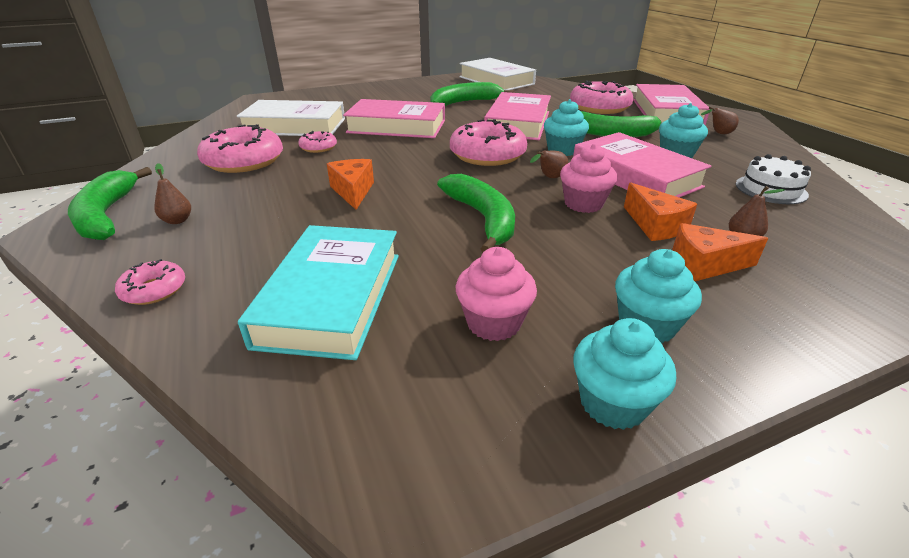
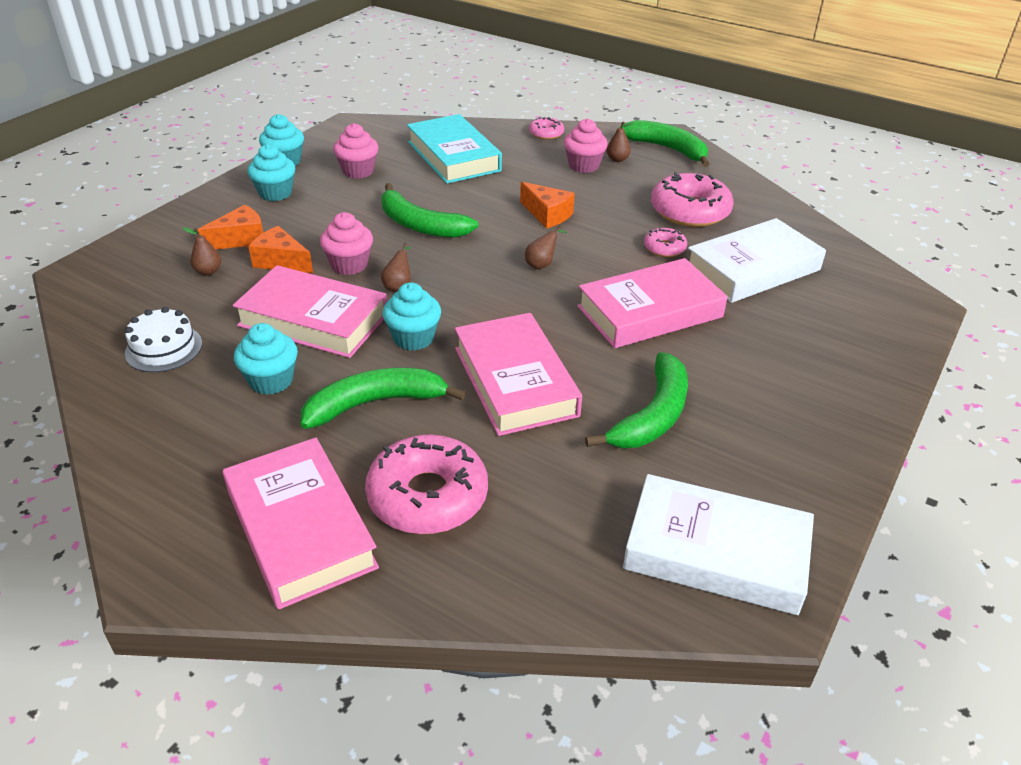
camera: 145 degrees right, 5 degrees up
pink donut [450,119,527,166] -> none
brown pear [701,107,739,134] -> brown pear moved to [525,226,567,269]
none -> pink cupcake [564,118,608,173]

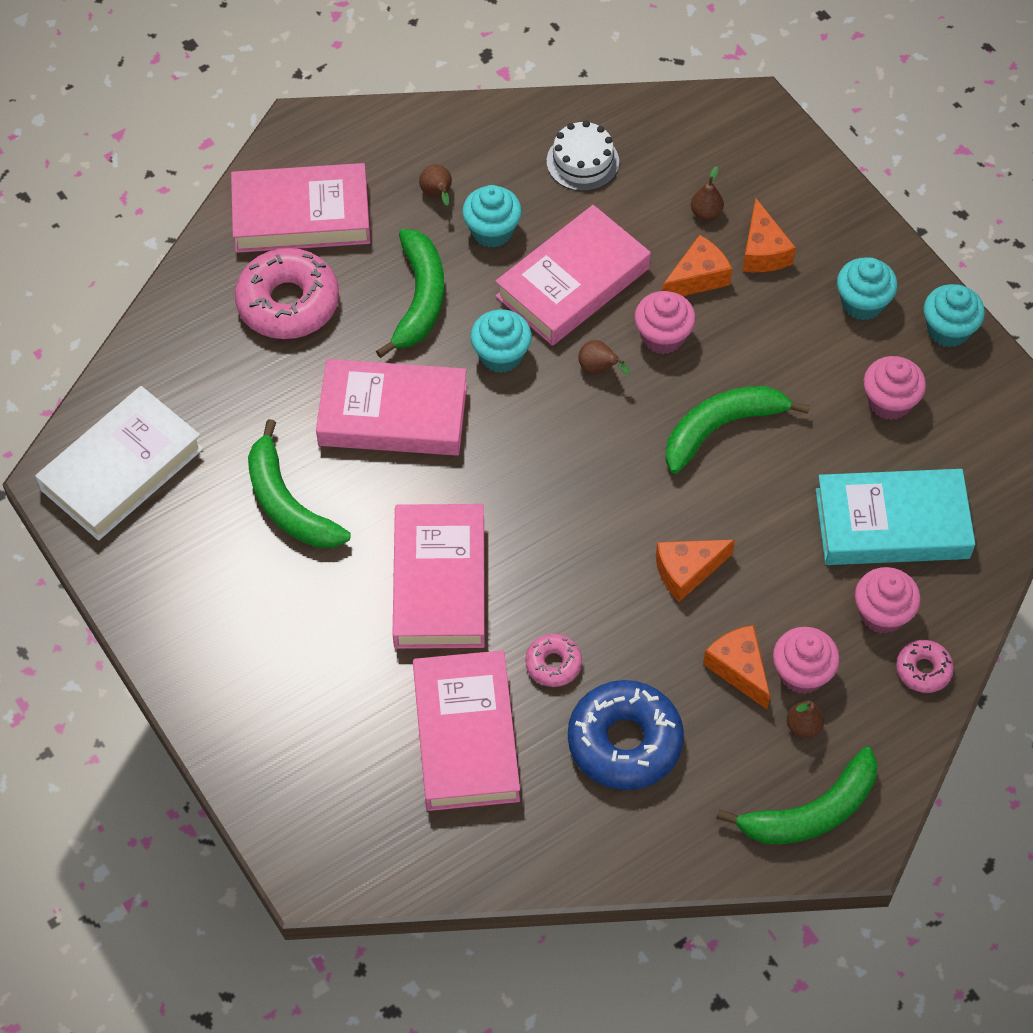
camera: 115 degrees right, 20 degrees up
brown pear [525,226,567,269] -> brown pear moved to [419,164,452,206]
pink donut [651,172,734,227] -> blue donut [568,680,684,790]
white book [688,218,826,303] -> pink book [413,650,520,811]
none -> orange cheese [703,625,770,710]
none -> pink cupcake [855,567,921,634]

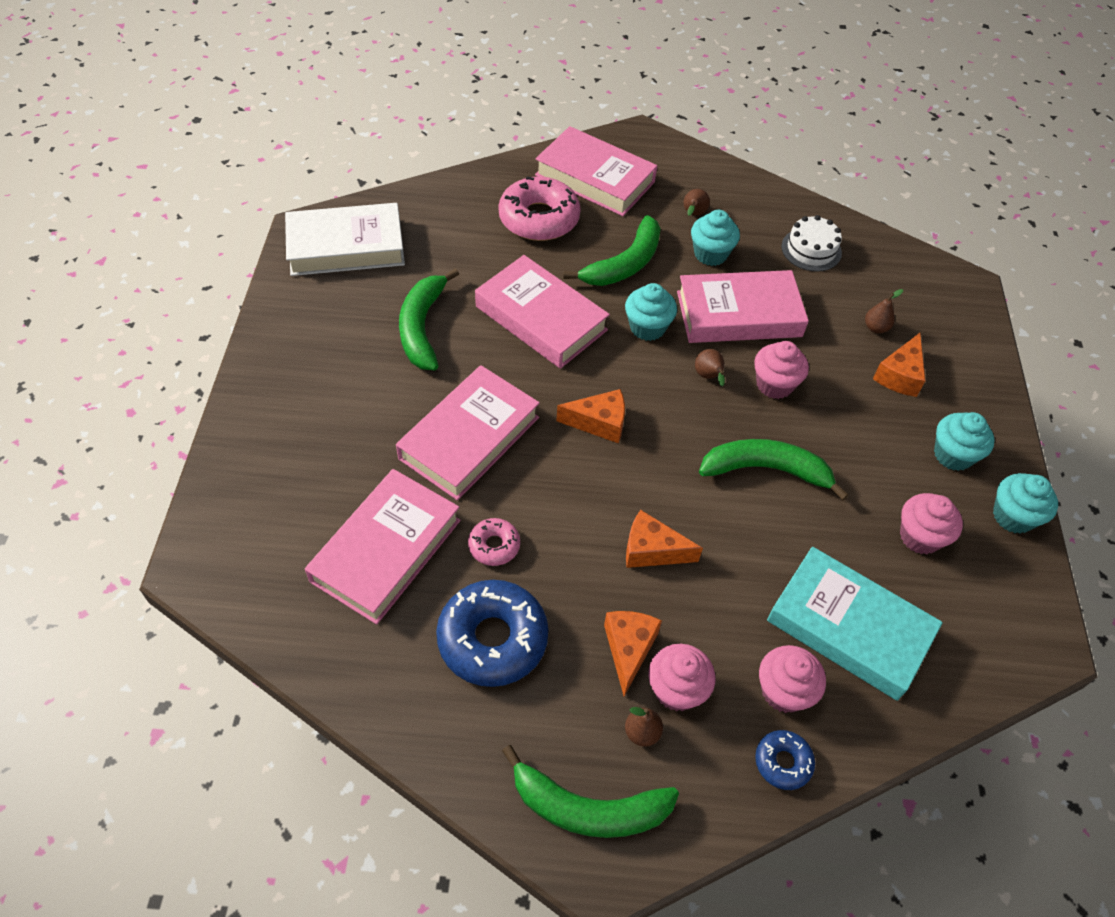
camera: 35 degrees right, 5 degrees down
orange cheese [662,235,732,296] -> orange cheese moved to [556,389,625,443]
pink donut [896,640,954,693] -> blue donut [755,730,815,790]

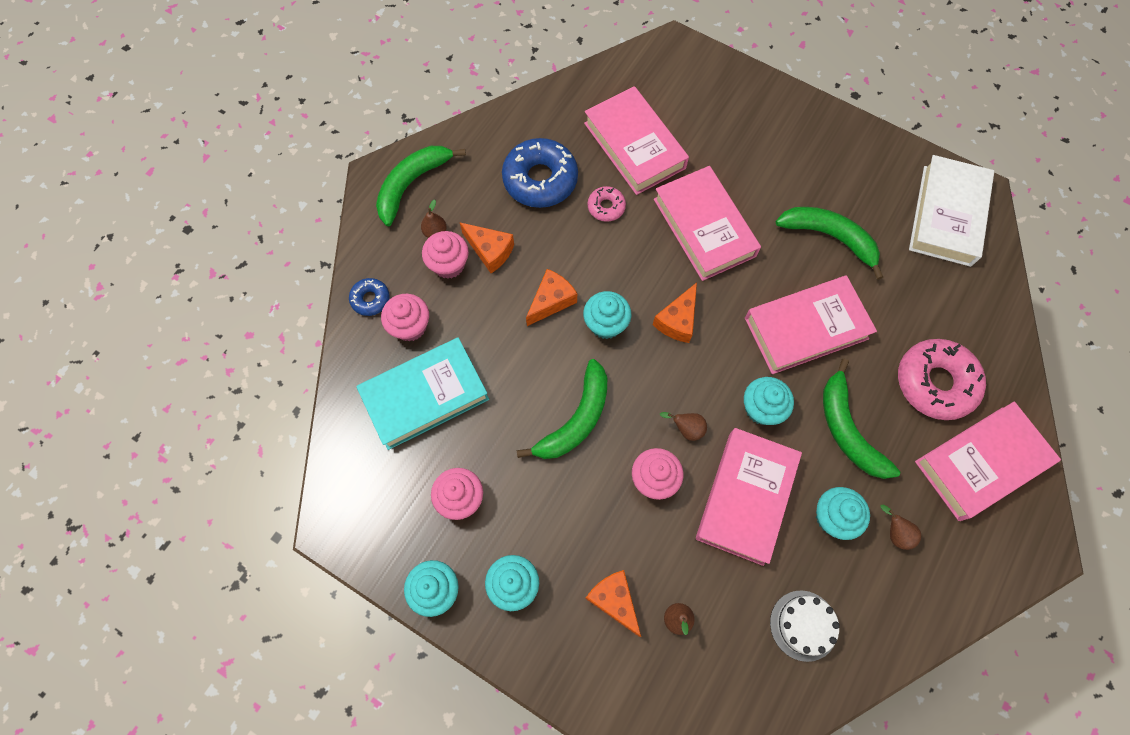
camera: 120 degrees right, 15 degrees up
none -> turquoise cupcake [583,291,631,339]

